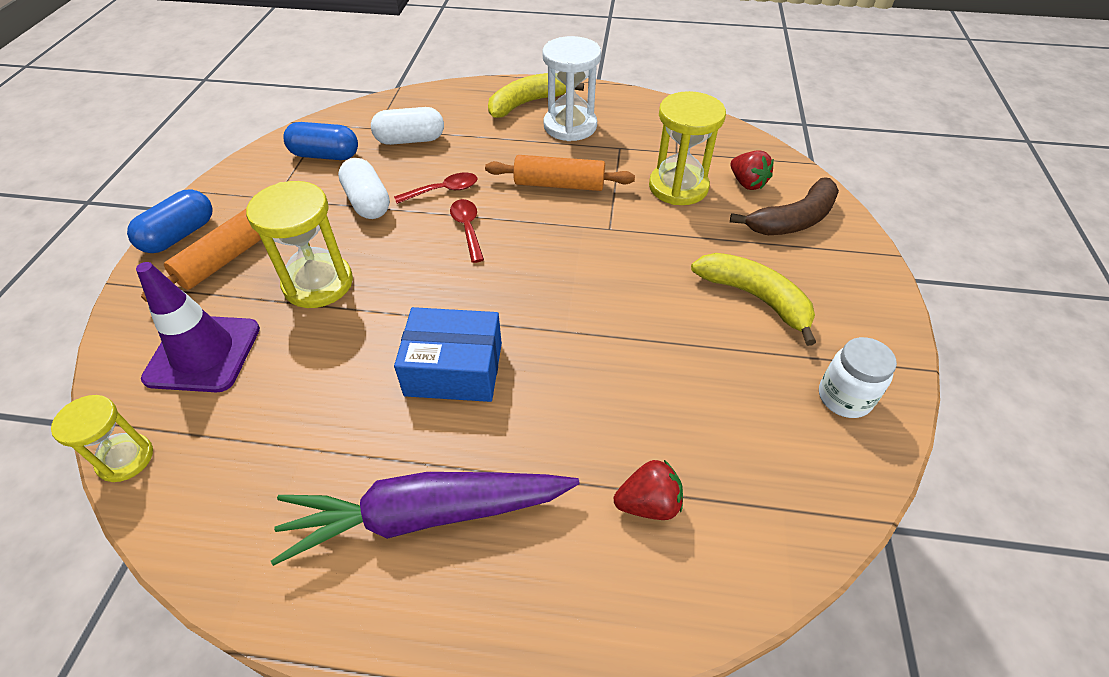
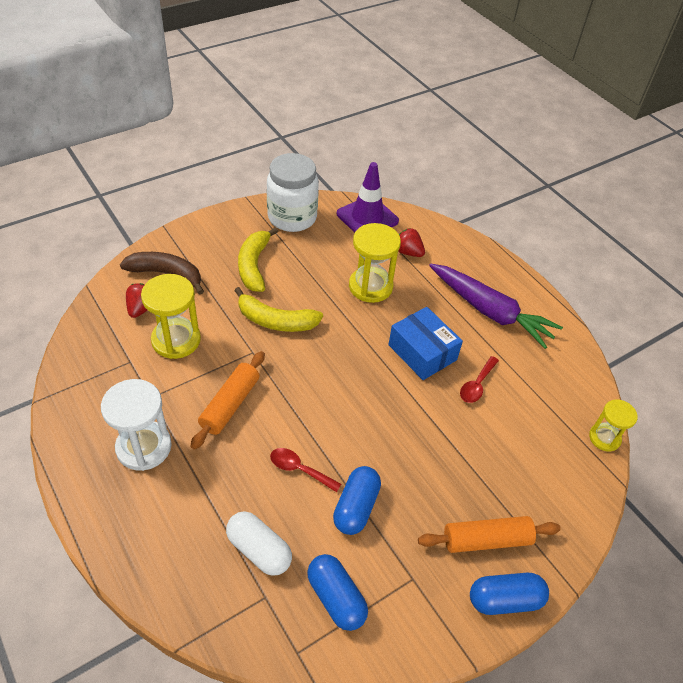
camera: 135 degrees left, 0 degrees up
purple traffic cone [136,262,260,392] -> purple traffic cone moved to [337,162,399,233]
yellow hourglass [246,181,353,308] -> yellow hourglass moved to [349,223,401,303]
white capsule [338,158,390,219] -> blue capsule [333,466,381,535]
red spoon [450,199,484,263] -> red spoon moved to [460,356,499,403]
orange rolling pin [485,155,635,191] -> orange rolling pin turned 60 degrees clockwise [190,351,265,449]
yellow banana [488,73,584,118] -> yellow banana moved to [234,287,323,332]
white jar [819,337,897,418] -> white jar [267,153,319,232], size x1.78

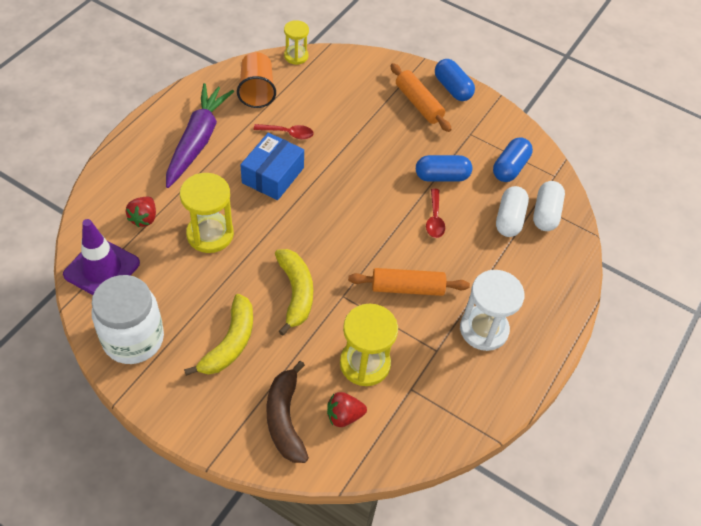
camera: 115 degrees left, 5 degrees up
yellow banana [238,227,278,292] -> yellow banana turned 45 degrees counterclockwise [184,294,253,376]
none -> orange cup [237,52,276,108]
none -> white capsule [533,181,565,231]

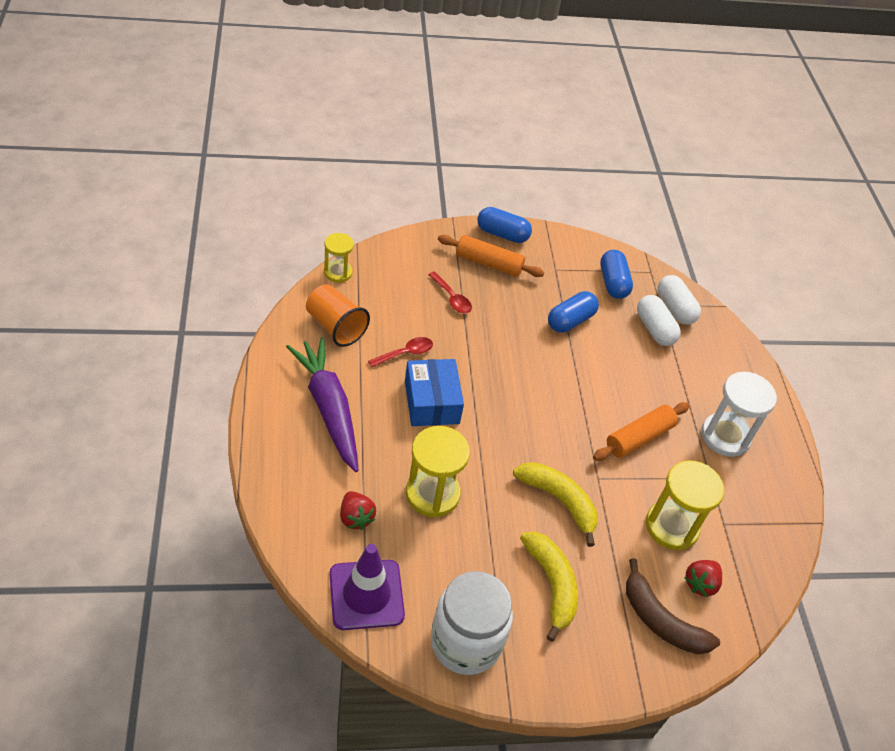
camera: 40 degrees left, 5 degrees down
red spoon [426,189,445,238] -> red spoon moved to [428,271,472,313]

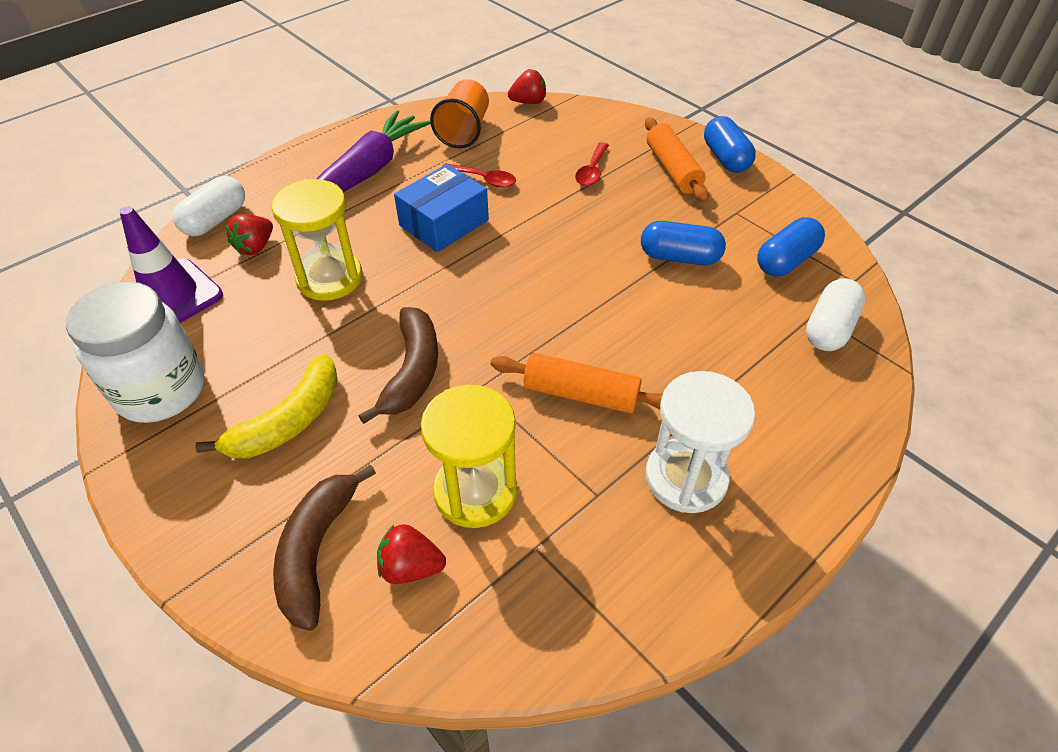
camera: 60 degrees right, 0 degrees up
yellow hourglass [324,233,354,283] -> red strawberry [508,69,546,104]
yellow banana [513,462,598,547] -> brown banana [359,307,438,424]
white capsule [637,295,681,346] -> white capsule moved to [173,176,245,236]

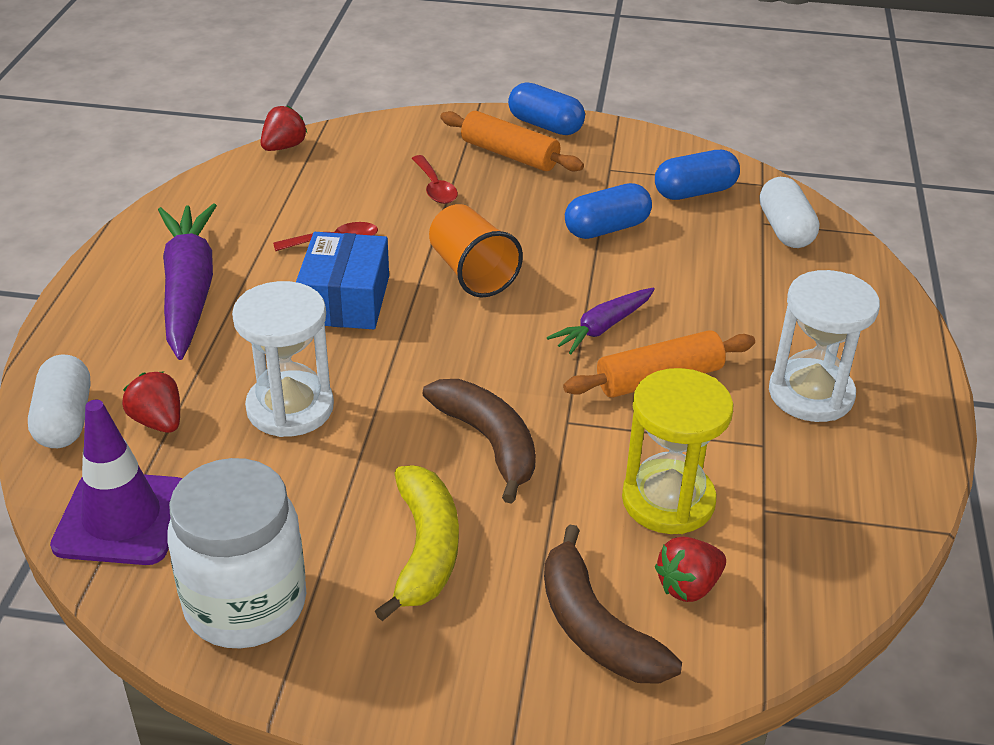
camera: 40 degrees left, 10 degrees down
red strawberry [226,214,273,255] -> red strawberry turned 150 degrees clockwise [122,371,180,433]
yellow hourglass [271,179,362,301] -> white hourglass [232,281,334,437]
orange cup [430,79,489,148] -> orange cup moved to [429,204,523,298]
blue capsule [757,217,825,276] -> blue capsule turned 60 degrees clockwise [655,150,740,200]
none -> purple carrot [547,288,655,354]

